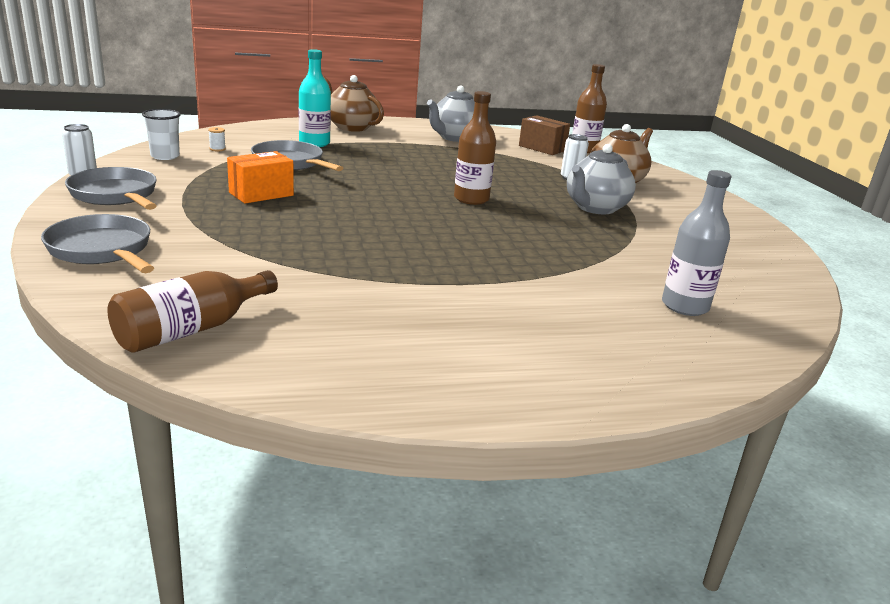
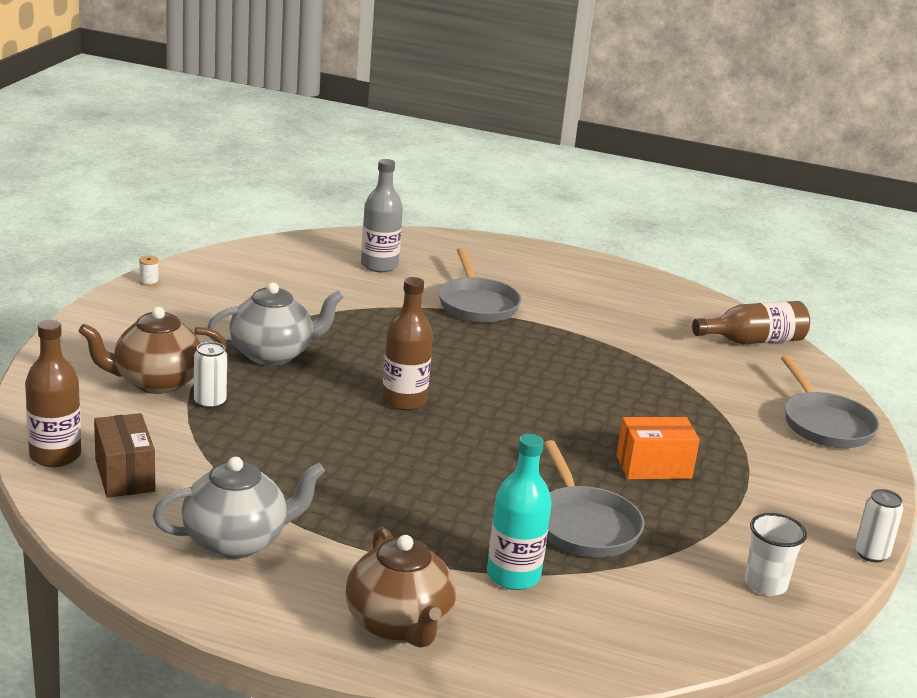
camera: 150 degrees left, 0 degrees up
grey pan [65,167,157,210] -> grey pan moved to [438,248,521,323]
white spool [208,127,226,151] -> white spool moved to [139,256,159,286]

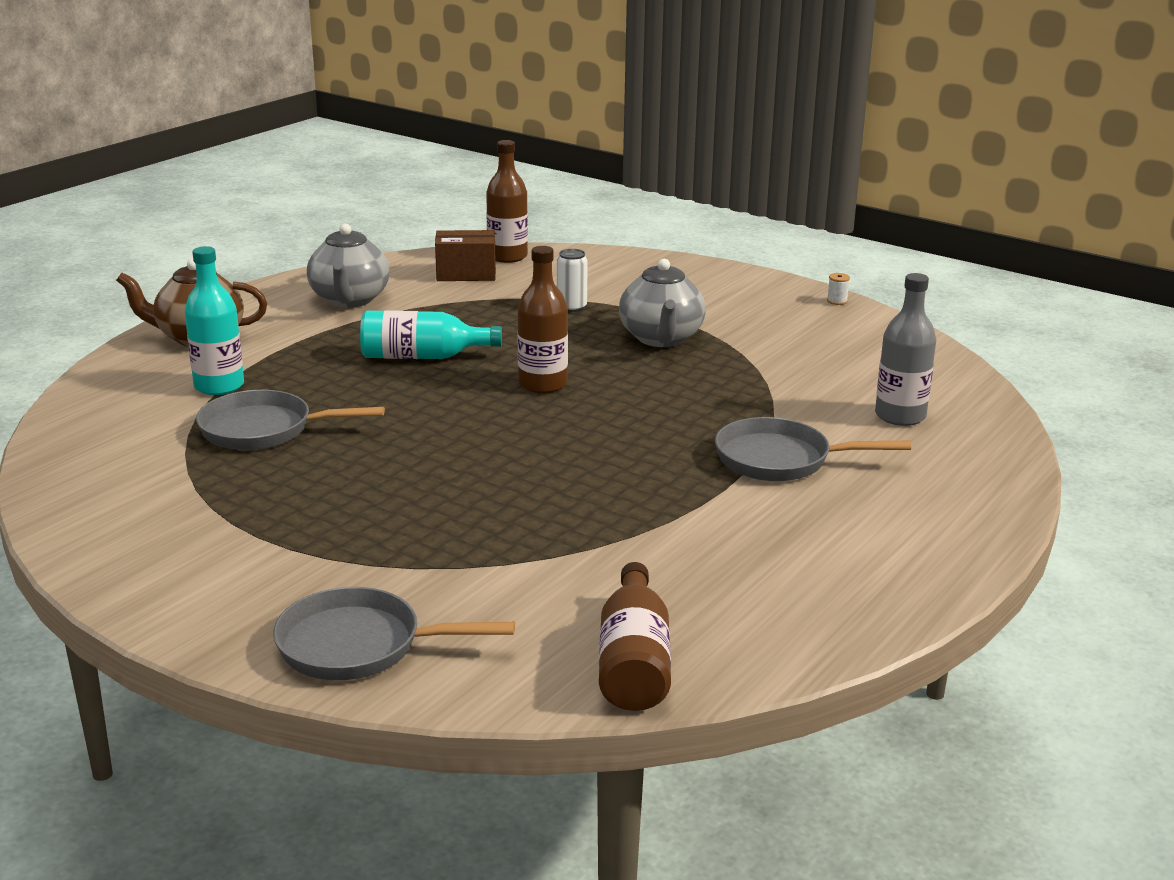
camera: 110 degrees right, 0 degrees up
brown teapot [79,307,227,394] -> none
orange box [616,417,700,479] -> none
white cup [745,513,807,596] -> none
white can [855,489,903,563] -> none
none -> turquoise bottle [360,310,502,359]

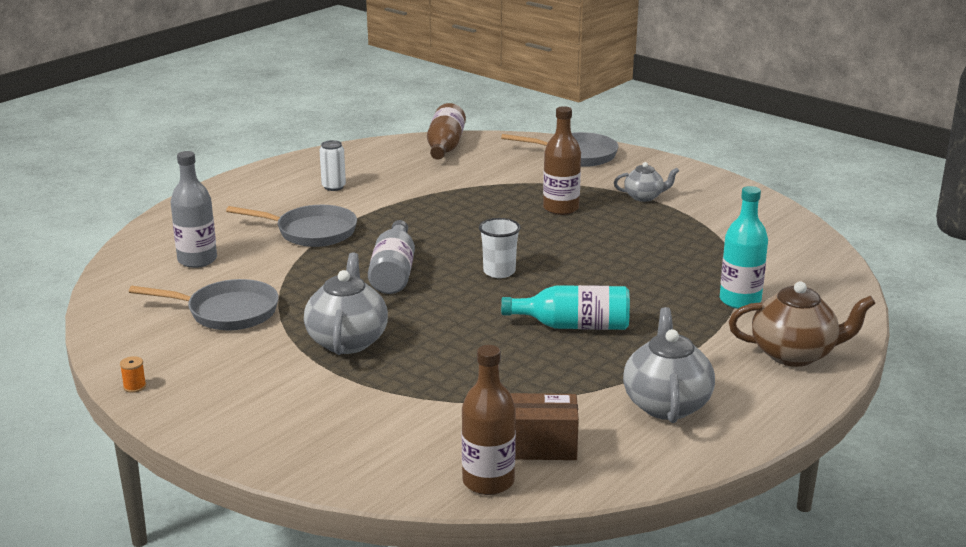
camera: 175 degrees left, 0 degrees up
grey pan [196,390,385,450] -> grey pan moved to [129,279,279,330]
brown bottle [518,246,568,393] -> brown bottle moved to [543,106,581,215]
white can [557,249,588,312] -> white can moved to [319,140,346,191]
white spool [827,273,850,305] -> orange spool [120,356,146,393]
none -> grey bottle [368,220,415,294]
none -> white cup [479,218,521,278]
none -> grey teapot [614,162,679,202]

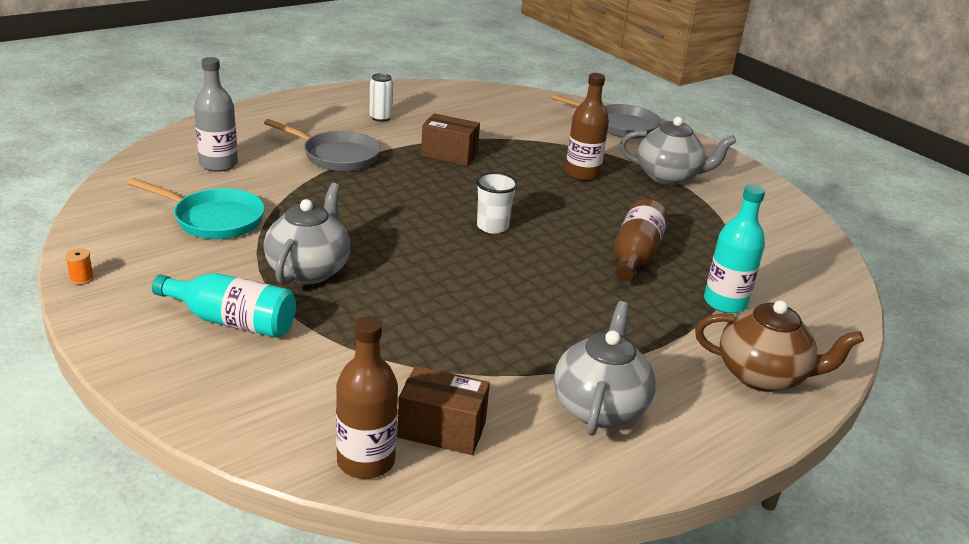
camera: 10 degrees right, 5 degrees up
grey pan [129,279,279,330] -> turquoise pan [128,178,265,239]
grey bottle [368,220,415,294] -> none
brown bottle [427,103,466,160] -> brown bottle moved to [615,199,668,281]
turquoise bottle [501,285,630,330] -> turquoise bottle moved to [152,273,296,338]
grey teapot [614,162,679,202] -> grey teapot [620,117,736,185], size x1.71
none -> brown box [421,113,480,166]

